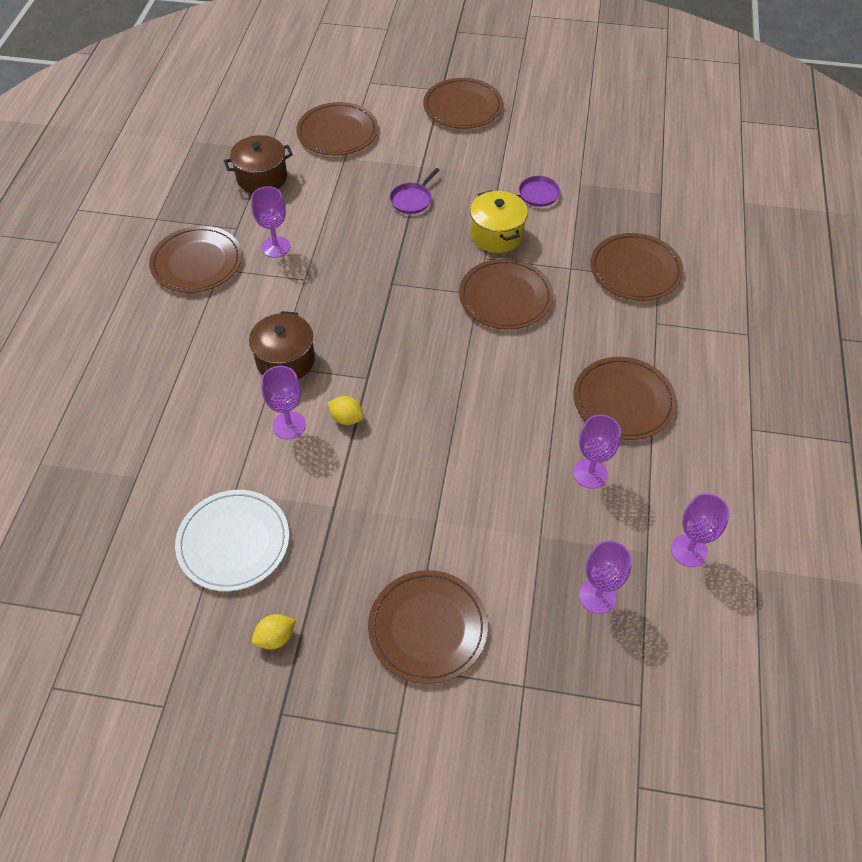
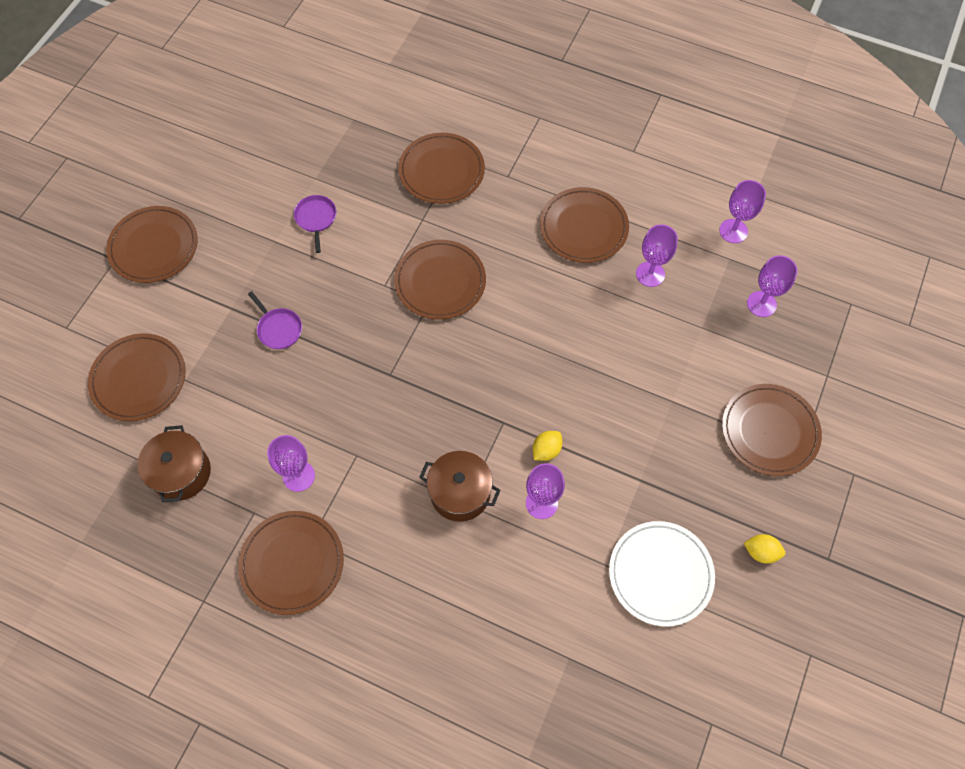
camera: 75 degrees left, 10 degrees up
yellow lemon [252,614,296,649] -> yellow lemon turned 60 degrees counterclockwise [744,534,785,564]
yellow pot [470,190,528,253] -> none

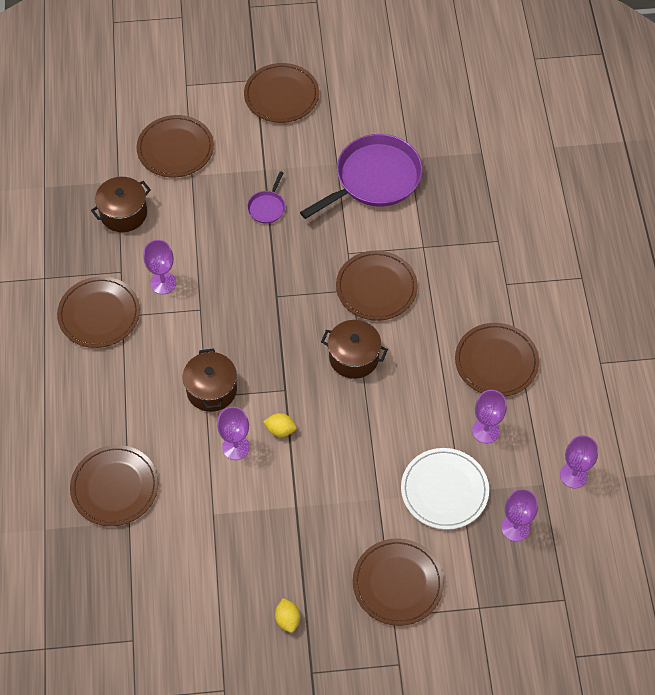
camera: 60 degrees right, 5 degrees down
purple pan [294,195,336,253] -> purple pan [300,134,423,219], size x2.28
brown plate [398,133,485,204] -> brown plate moved to [70,445,158,526]
white plate [609,521,715,627] -> white plate moved to [401,448,489,530]
none -> brown pot [321,320,388,379]

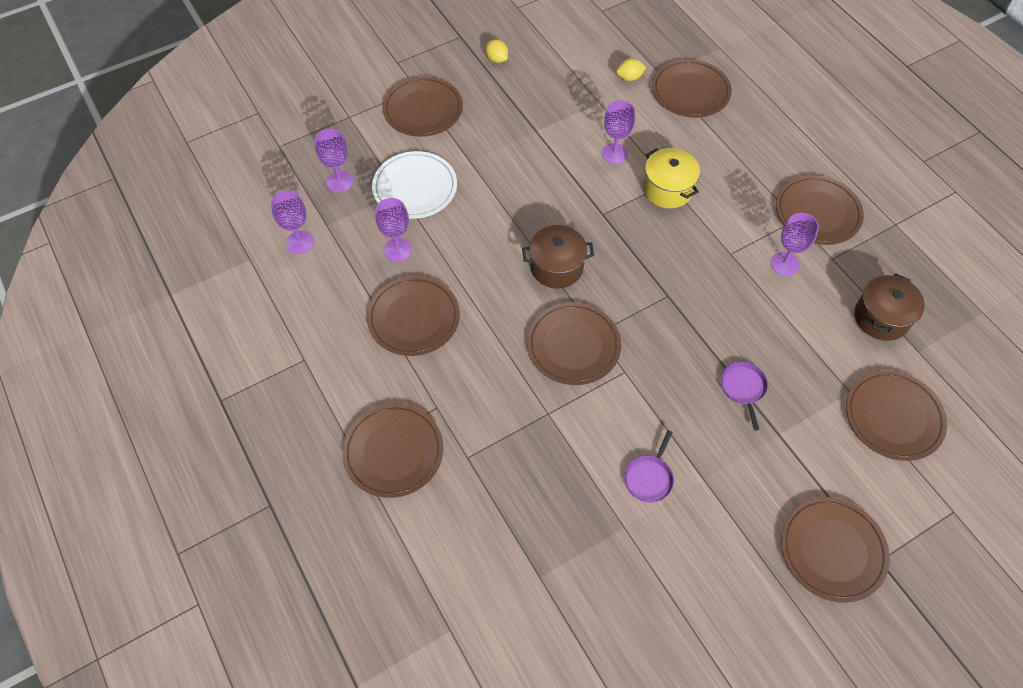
camera: 155 degrees right, 0 degrees up
brown pot [183,349,237,412] -> yellow pot [643,148,700,208]
yellow lemon [263,413,297,437] -> yellow lemon moved to [616,58,646,81]
purple pan [300,134,423,219] -> purple pan [624,430,674,502], size x0.44
none -> brown plate [342,404,444,498]

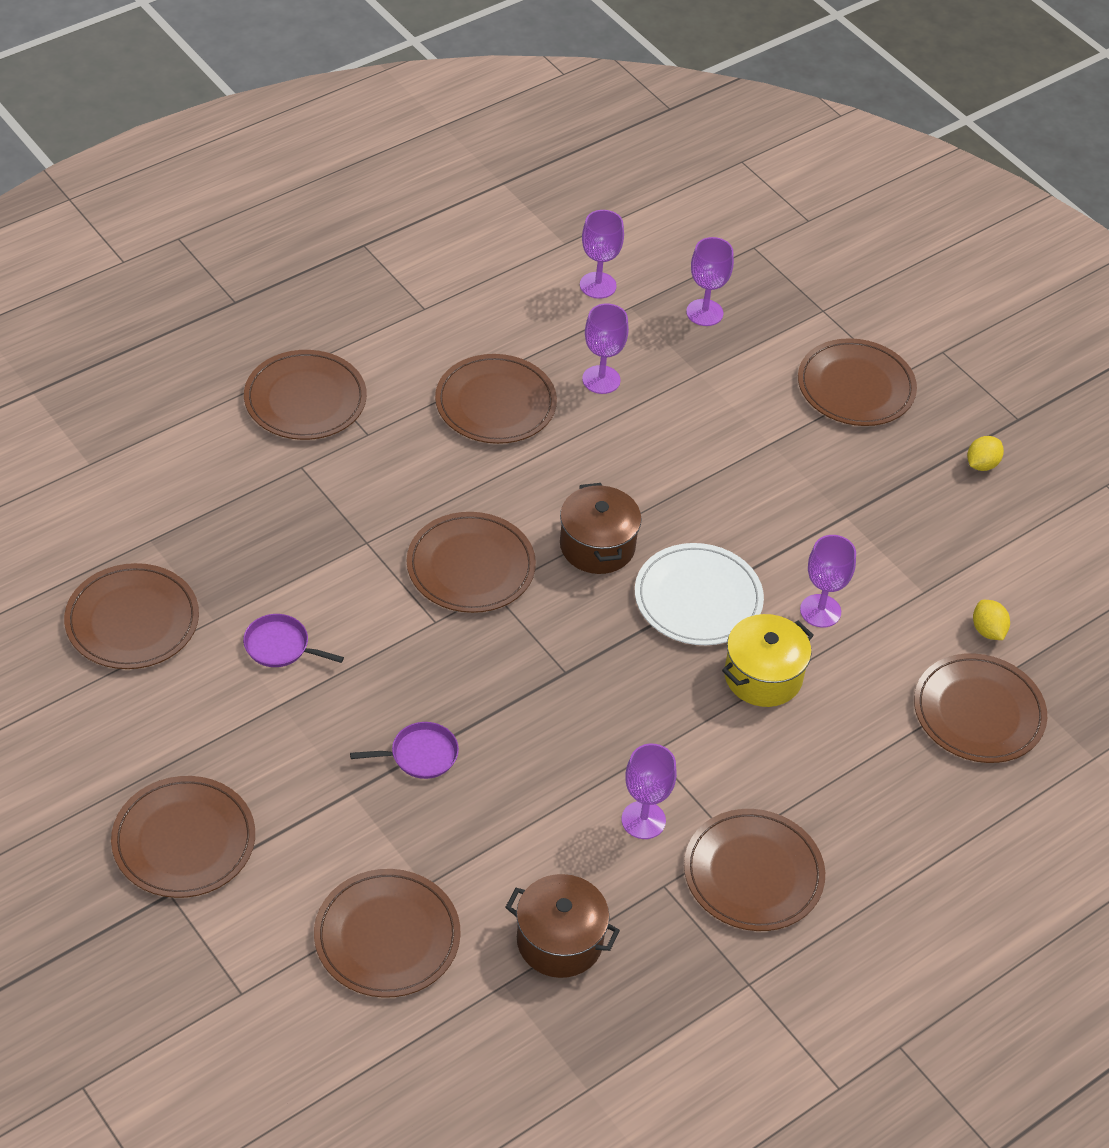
camera: 80 degrees right, 10 degrees down
white plate [372,151,457,219] -> white plate moved to [635,543,764,645]
none -> brown plate [64,563,199,669]

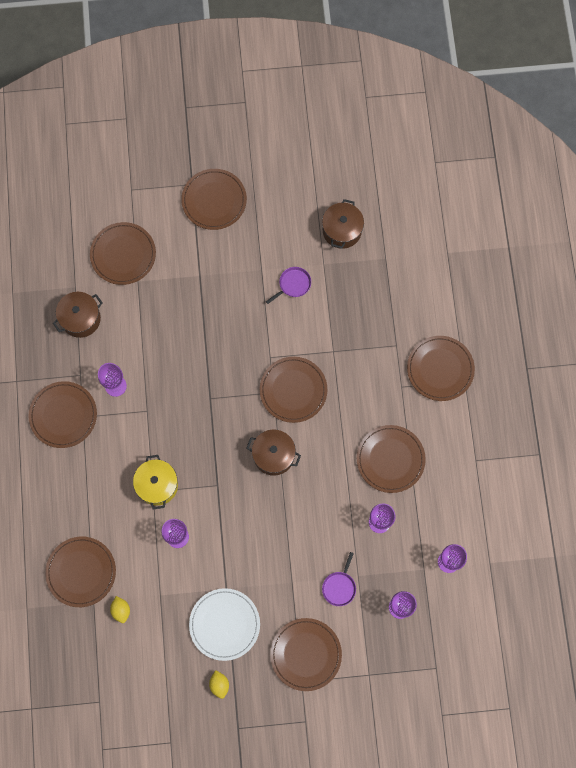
camera: 125 degrees right, 25 degrees up
brown plate [64,563,199,669] -> brown pot [322,199,364,249]
purple pan [350,722,459,779] -> purple pan moved to [322,552,356,606]
white plate [635,543,764,645] -> white plate moved to [189,588,260,661]
yellow lemon [973,600,1010,640] -> yellow lemon turned 60 degrees clockwise [110,596,130,623]

